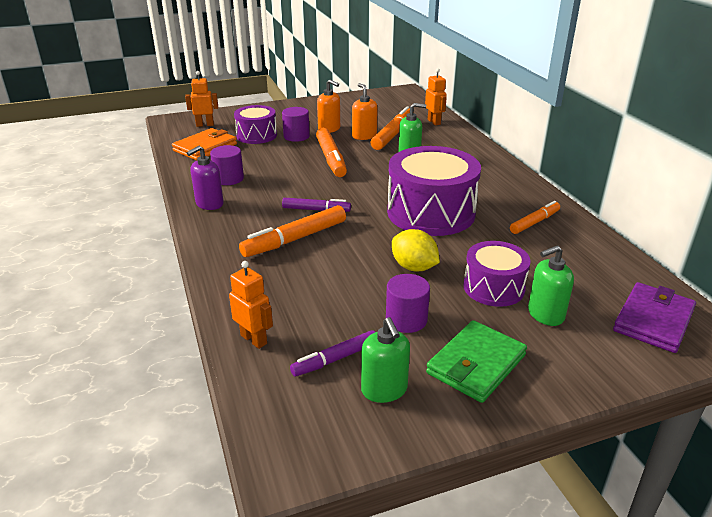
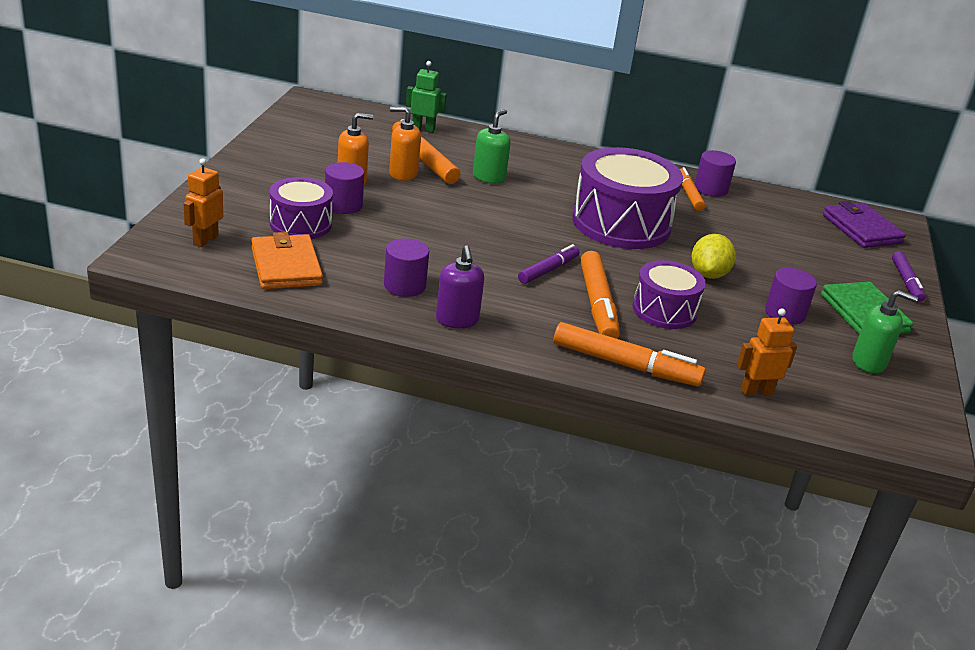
camera: 60 degrees left, 0 degrees up
purple marker [290,330,375,377] -> purple marker moved to [892,251,926,302]
orange marker [316,128,347,177] -> orange marker moved to [554,322,706,386]
yellow lemon [392,229,440,272] -> yellow lemon turned 60 degrees counterclockwise [691,234,736,279]
orange robot [425,68,447,126] -> green robot [406,61,447,133]
purple drum [463,241,531,307] -> purple drum moved to [633,260,706,329]
green soap dispenser [528,245,574,326] -> none
none -> purple cylinder [695,150,736,197]

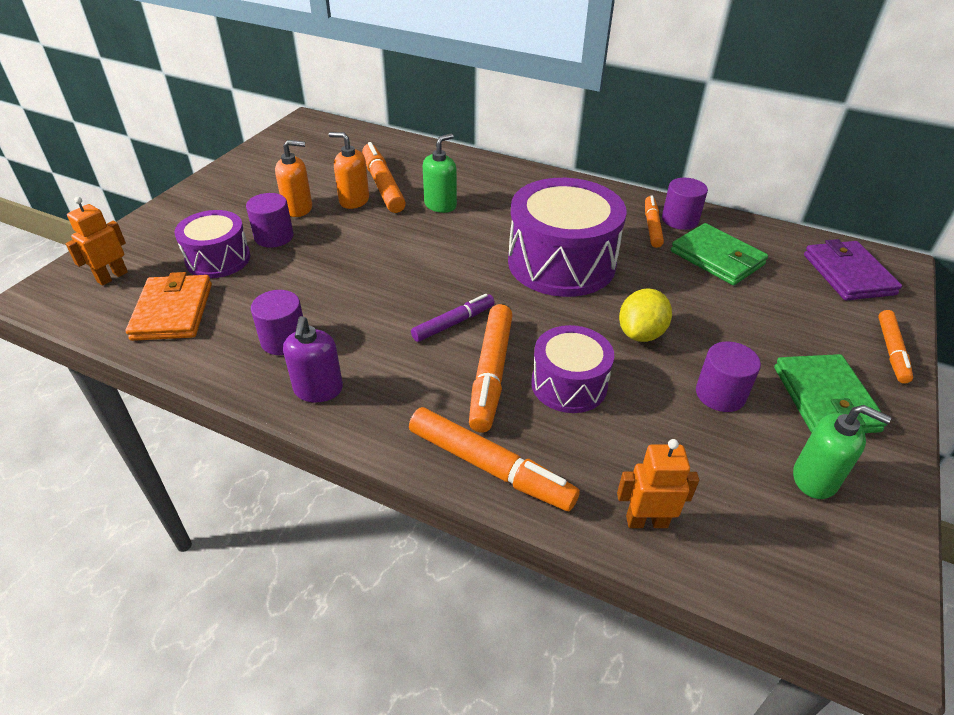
camera: 15 degrees right, 10 degrees up
green robot [406,61,447,133] -> none
purple marker [892,251,926,302] -> orange marker [878,310,913,384]
none -> green wallet [671,223,768,285]

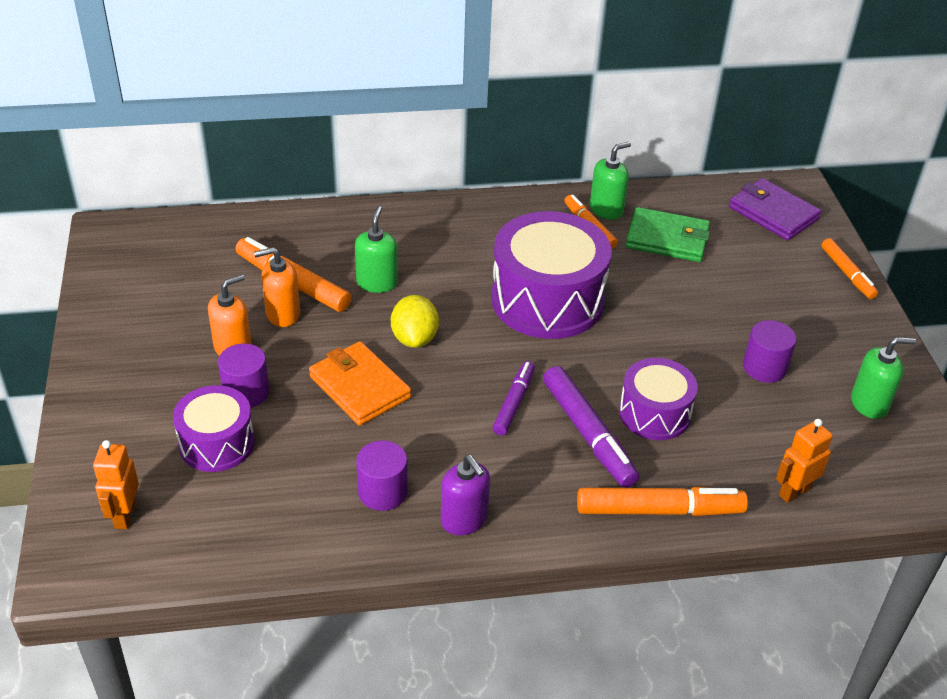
camera: 35 degrees left, 0 degrees up
orange wallet [126,272,212,341] -> orange wallet moved to [309,341,411,426]
orange marker [469,304,513,432] -> purple marker [543,366,639,488]
yellow lemon [619,288,672,342] -> yellow lemon moved to [391,295,439,348]
purple cylinder [662,178,708,230] -> green soap dispenser [590,142,631,220]
green wallet [774,354,887,433] -> none

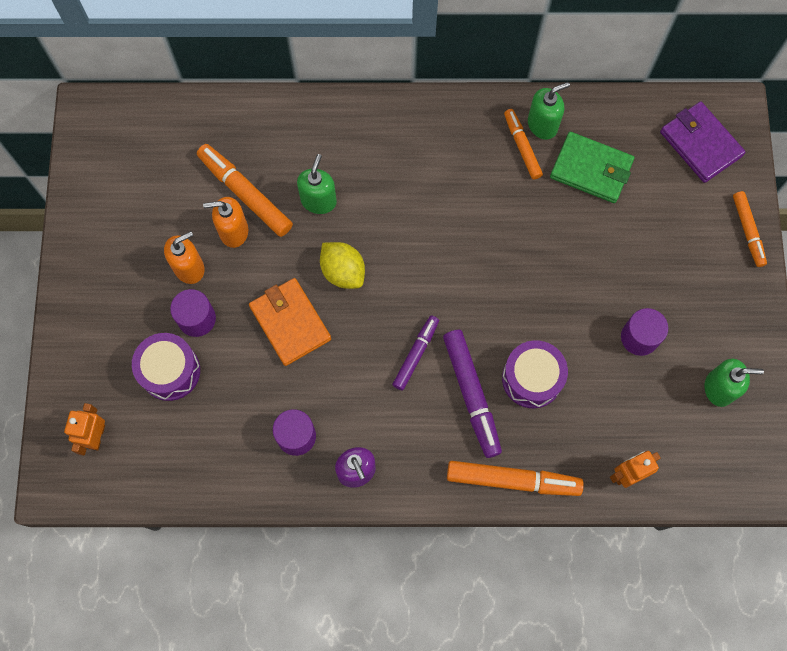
camera: 10 degrees right, 30 degrees up
yellow lemon [391,295,439,348] -> yellow lemon turned 45 degrees counterclockwise [320,242,365,289]
purple drum [491,211,612,339] -> none

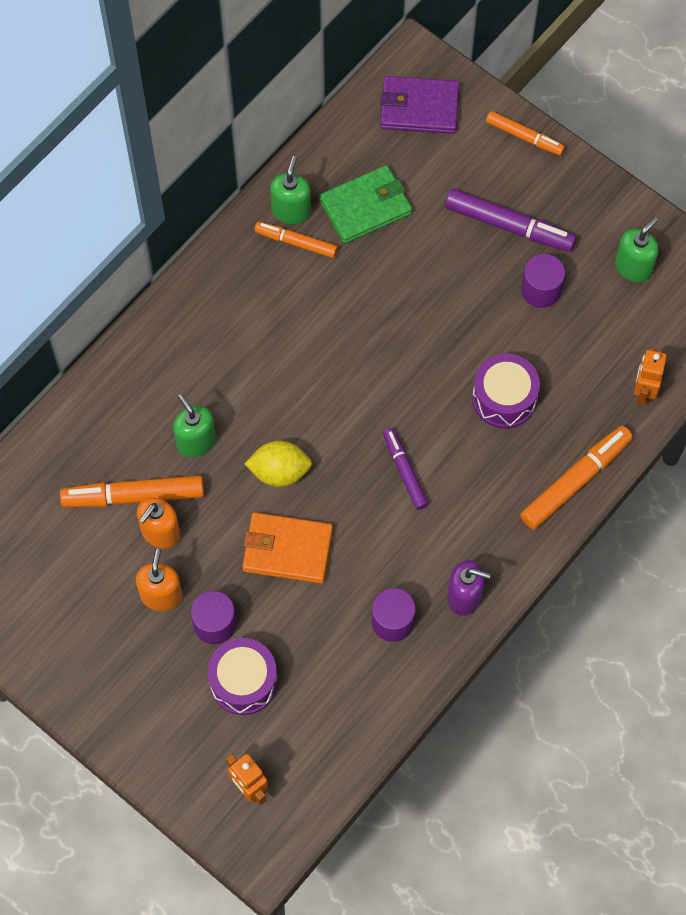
camera: 50 degrees left, 5 degrees down
purple marker [443,330,502,458] -> purple marker moved to [445,189,577,252]

